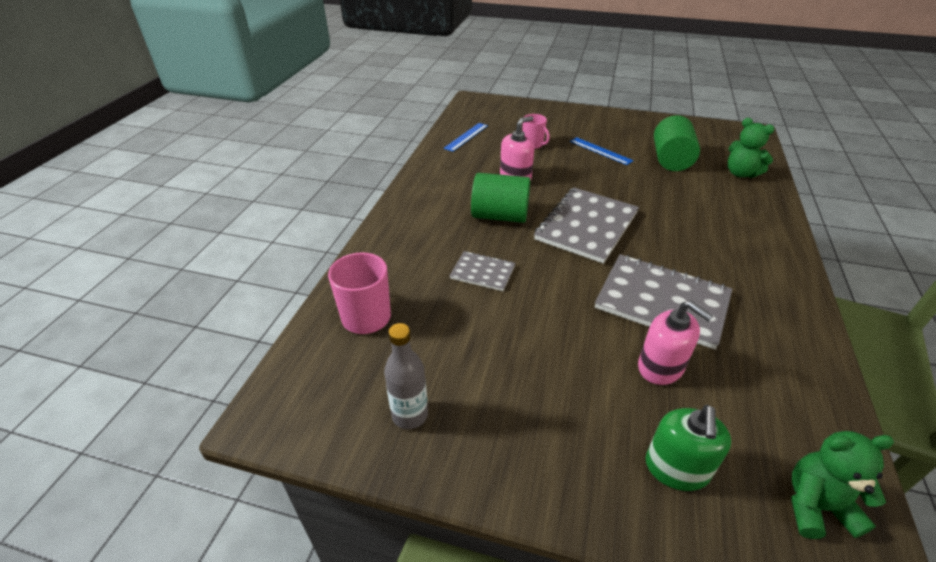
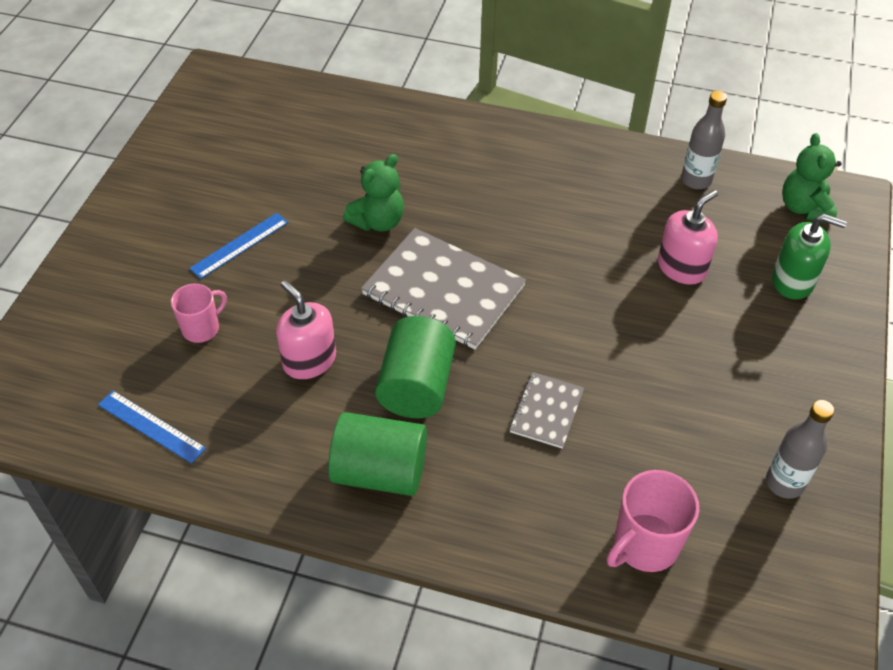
camera: 90 degrees left, 10 degrees up
grey notebook [595,254,732,350] -> none
green cylinder [654,115,700,171] -> green cylinder moved to [328,412,427,496]
green teddy bear [728,118,775,178] -> green teddy bear moved to [343,154,404,232]
none -> grey bottle [681,91,727,189]

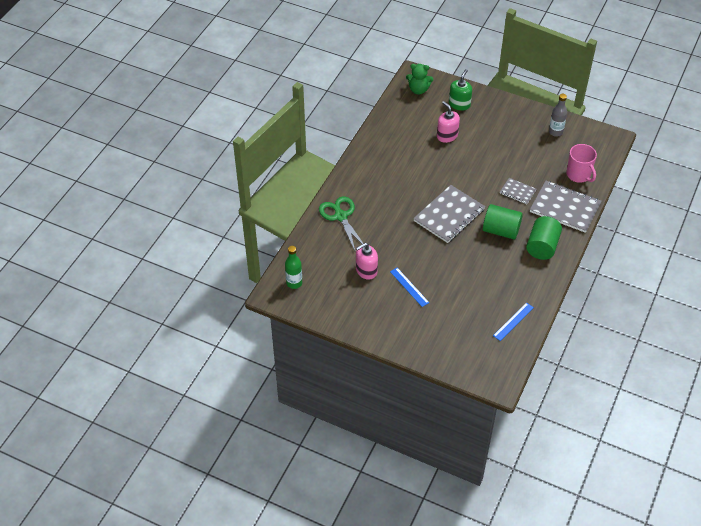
camera: 80 degrees left, 0 degrees up
pink mug [171,284,227,343] -> none
pink soap dispenser [276,280,336,379] -> pink soap dispenser moved to [356,243,378,280]
green teddy bear [343,154,404,232] -> none
grey bottle [681,91,727,189] -> none
none -> green bottle [285,246,302,289]
none -> green scissors [319,196,363,253]
none -> grey notebook [530,181,601,233]

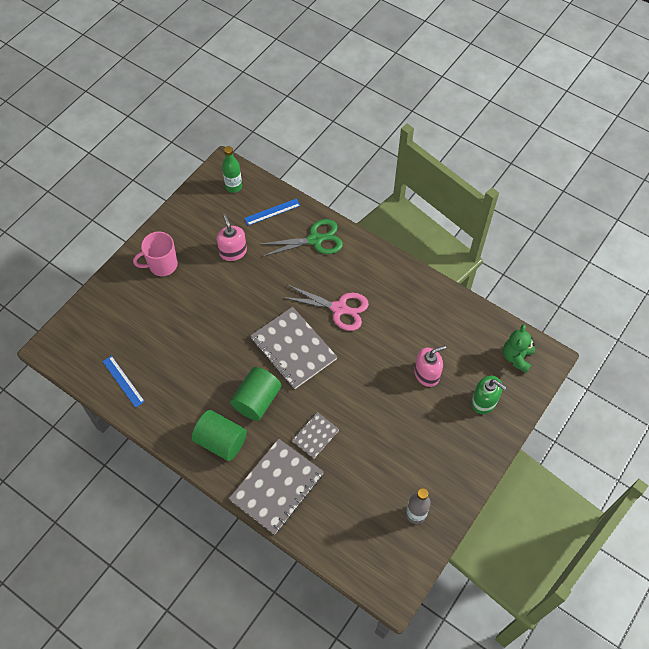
camera: 100 degrees right, 10 degrees up
blue ruler [390,268,429,307] -> blue ruler moved to [244,198,300,226]
pink mug [566,144,597,183] -> pink mug moved to [133,232,178,276]
none -> pink scissors [282,285,369,331]

